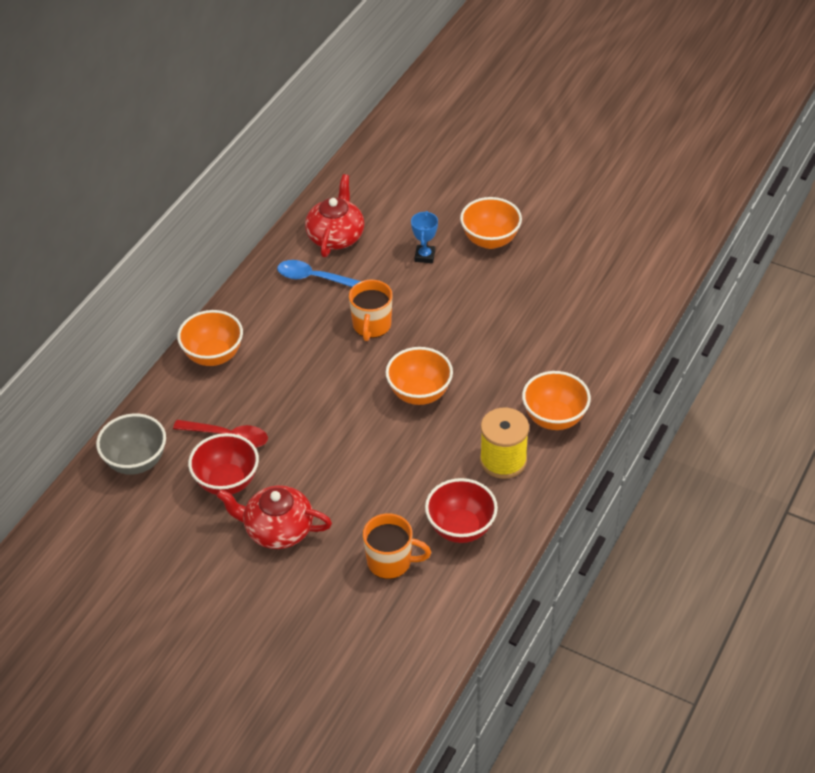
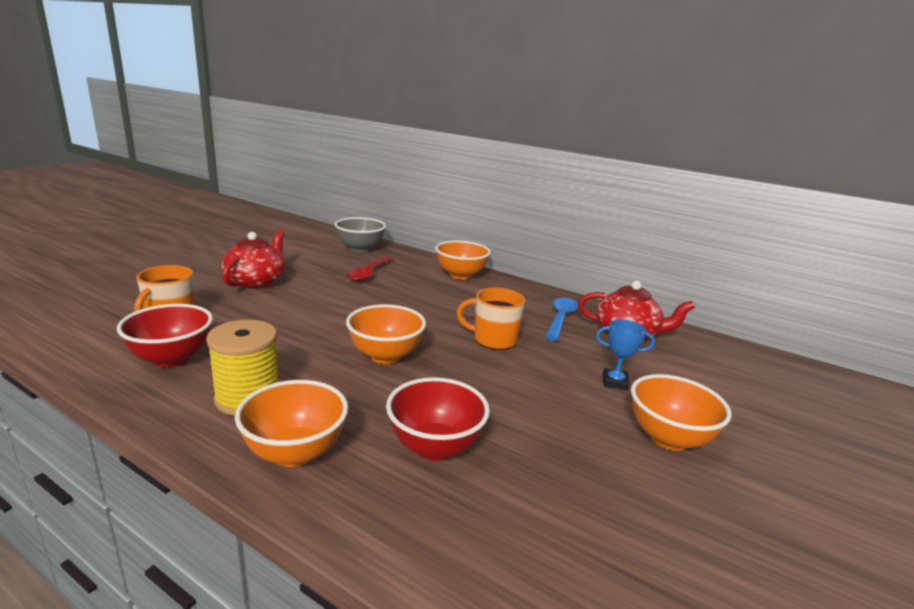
camera: 90 degrees right, 25 degrees down
red bowl [188,433,259,495] -> red bowl moved to [386,377,490,461]

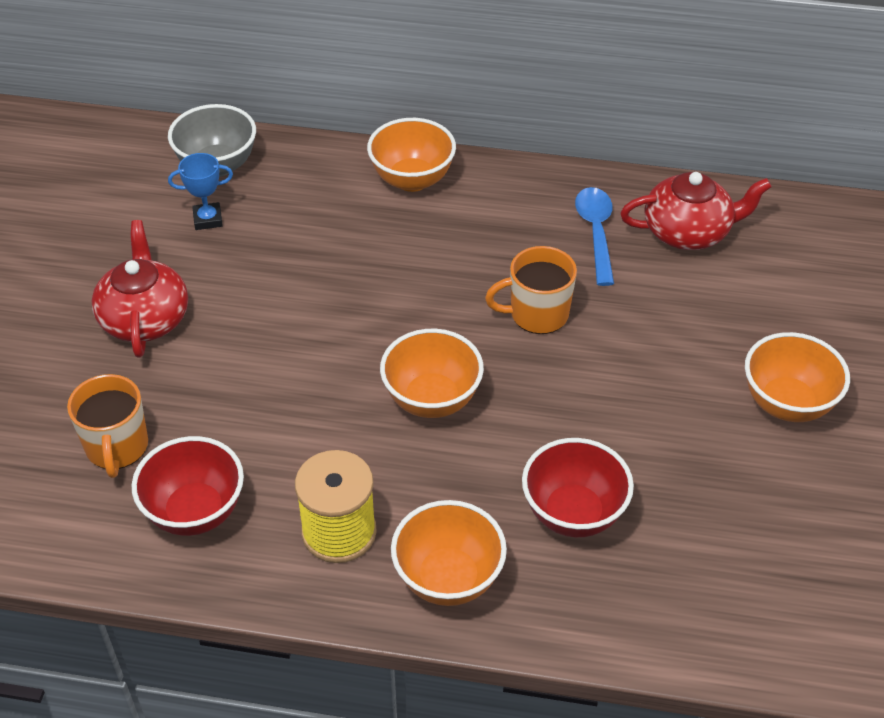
camera: 20 degrees left, 25 degrees up
red spoon [346,256,393,282] -> none
blue trophy [596,320,655,390] -> blue trophy moved to [168,153,233,230]

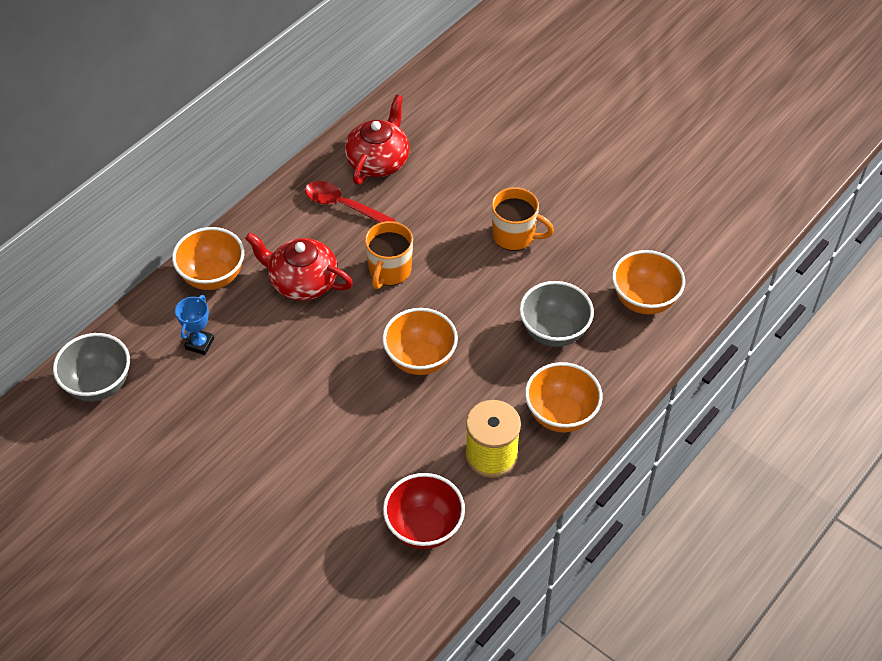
camera: 60 degrees left, 5 degrees up
orange mug [67,374,148,478] -> orange mug moved to [491,187,554,251]
red teapot [92,220,188,358] -> red teapot moved to [245,233,353,301]
blue trophy [168,153,233,230] -> blue trophy moved to [175,295,214,355]
red bowl [522,438,634,537] -> grey bowl [520,281,594,347]
blue spoon [575,187,614,286] -> red spoon [305,181,395,223]
orange bowl [745,332,850,422] -> orange bowl moved to [612,250,685,314]

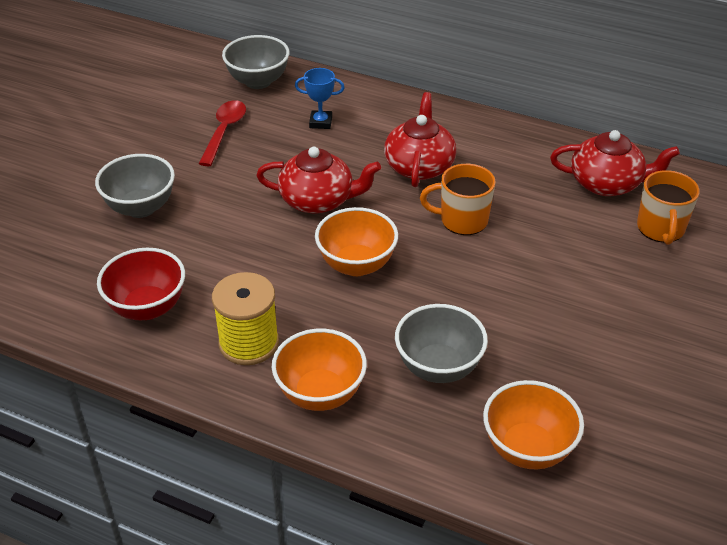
camera: 75 degrees right, 10 degrees down
orange bowl [172,227,244,290] -> none
red spoon [305,181,395,223] -> red spoon moved to [199,100,246,166]
orange mug [491,187,554,251] -> orange mug moved to [637,170,700,245]
none -> grey bowl [95,154,175,218]
none -> red teapot [256,147,381,214]

